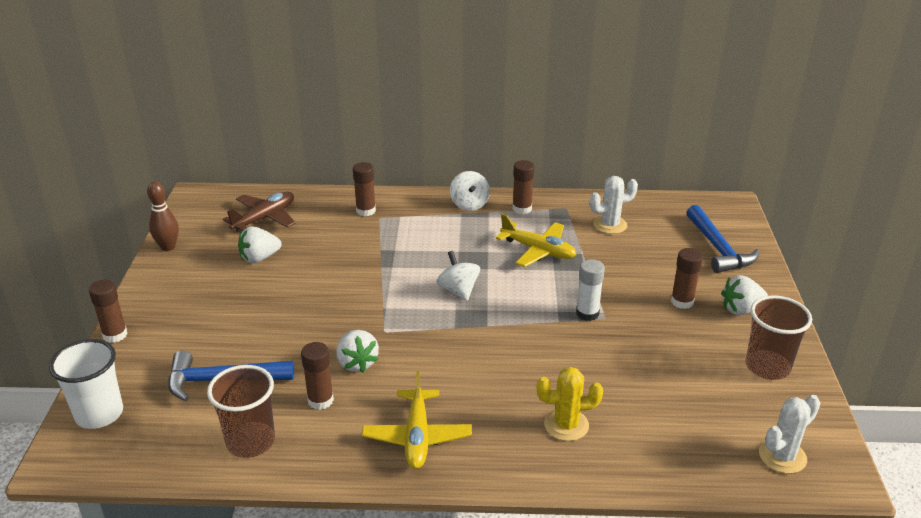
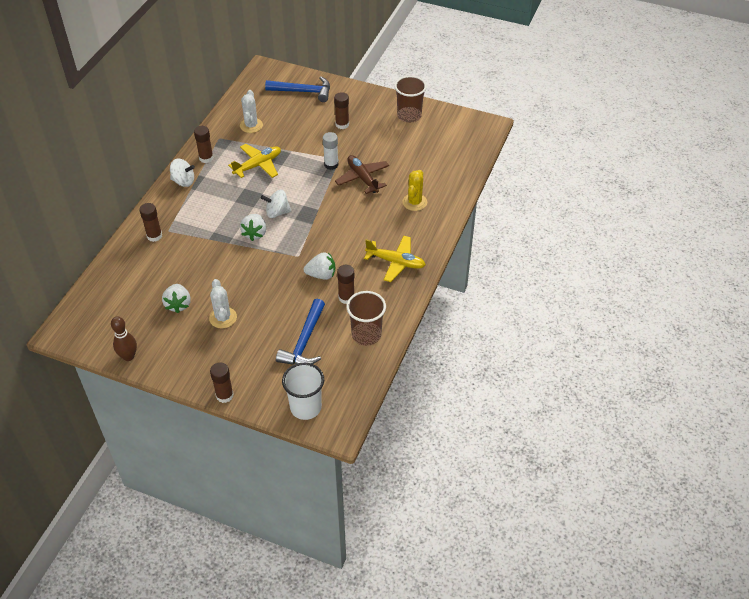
camera: 70 degrees left, 15 degrees up
brown plane [223,192,296,233] -> brown plane moved to [335,155,389,194]
white strawberry [721,275,768,315] -> white strawberry moved to [240,214,266,241]
white cactus [759,395,821,474] -> white cactus moved to [209,279,237,329]

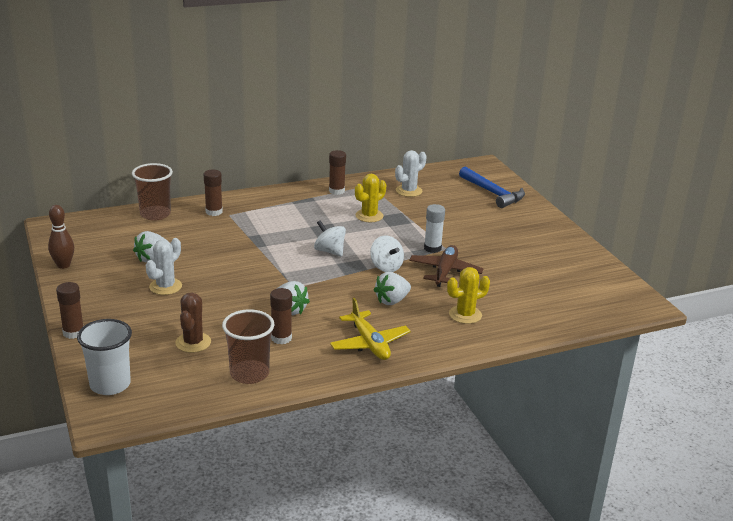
camera: 45 degrees right, 20 degrees down
white spinning top [170,159,195,187] -> white spinning top moved to [370,235,404,272]
yellow plane [228,144,281,178] -> yellow cactus [355,174,386,222]
white strawberry [240,214,266,241] -> white strawberry moved to [374,272,411,305]
blue hammer [276,299,325,364] -> brown cactus [175,293,211,353]
brown glue stick [334,92,349,129] -> none
brown cup [394,76,427,123] -> brown cup moved to [132,163,173,221]

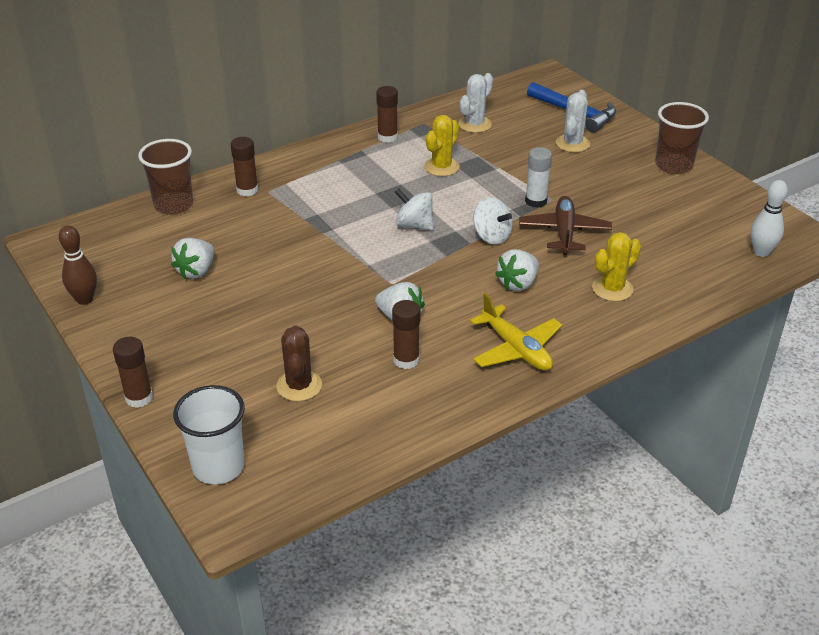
camera: 10 degrees left, 10 degrees up
white cactus [146,238,182,295] -> white cactus moved to [556,90,590,153]
brown cup [222,309,274,384] -> brown cup moved to [655,102,709,174]
none -> white bowling pin [751,180,788,257]

